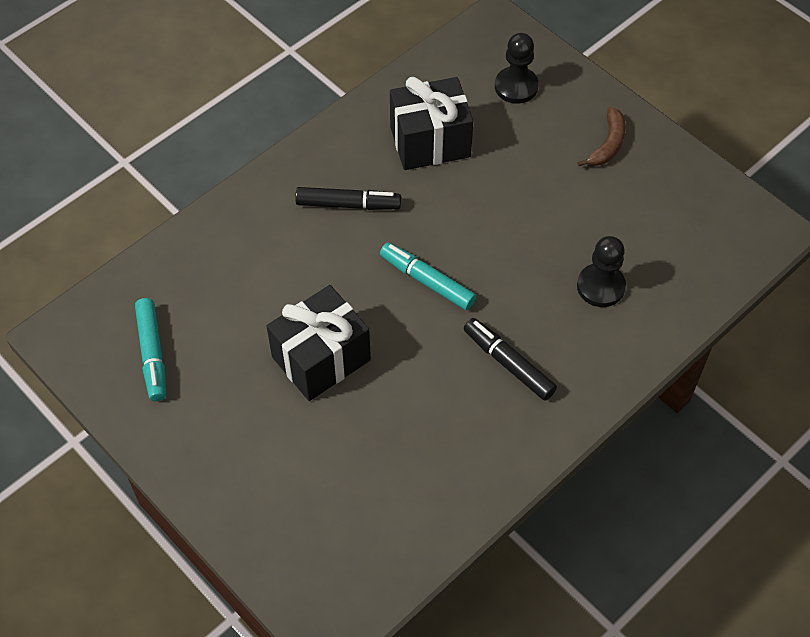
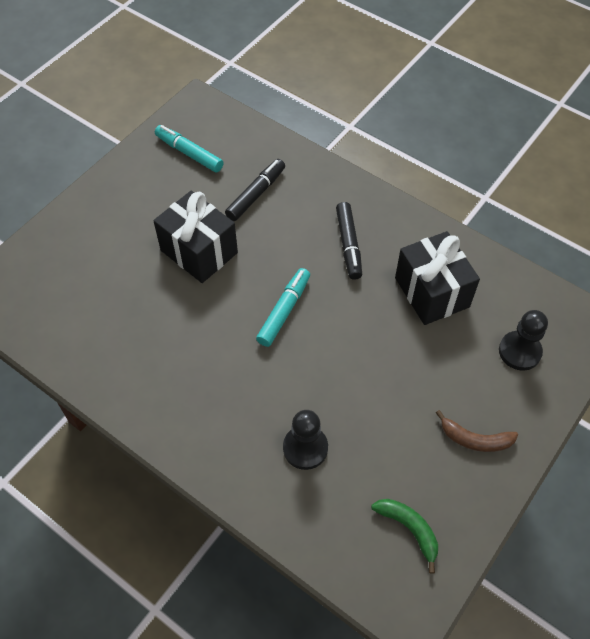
camera: 80 degrees right, 0 degrees up
turquoise marker [135,298,166,401] -> turquoise marker turned 60 degrees clockwise [155,125,224,173]
black marker [464,318,557,401] -> black marker moved to [225,159,285,221]
none -> green banana [371,499,438,574]

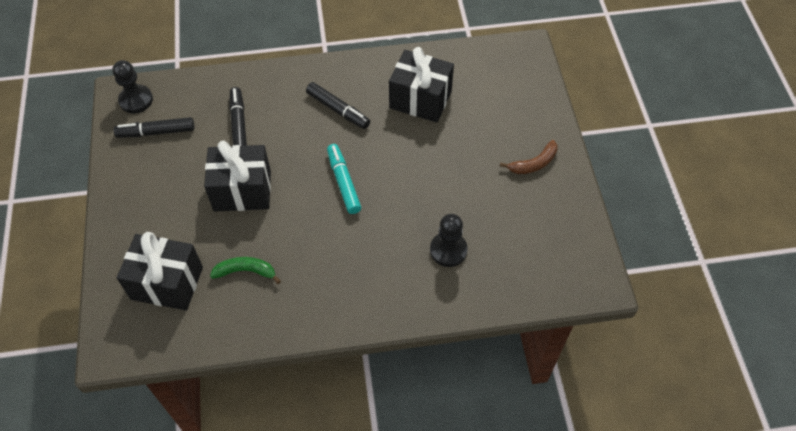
camera: 45 degrees left, 0 degrees up
turquoise marker [155,125,224,173] -> black marker [114,117,194,138]
green banana [371,499,438,574] -> green banana moved to [210,257,281,284]
black pawn [499,310,548,371] -> black pawn moved to [113,60,153,113]
none -> black gift [117,232,203,310]

